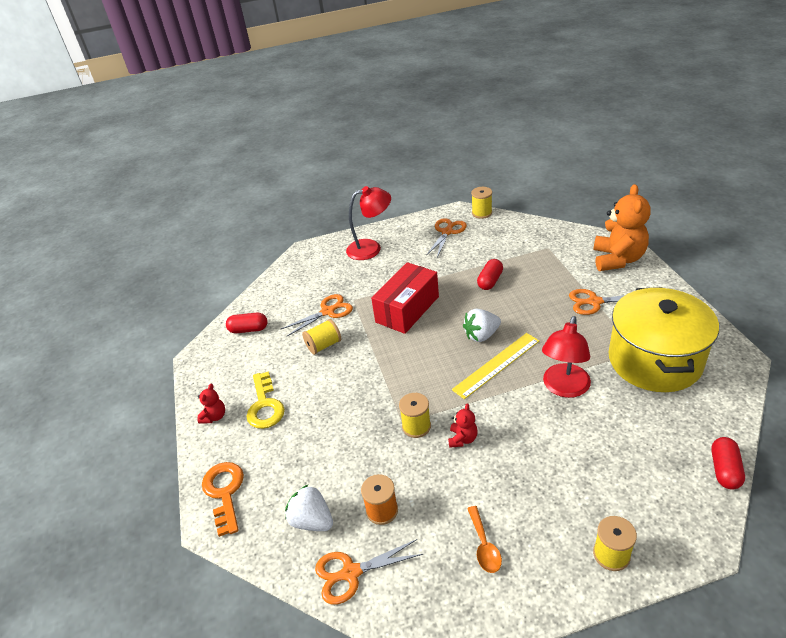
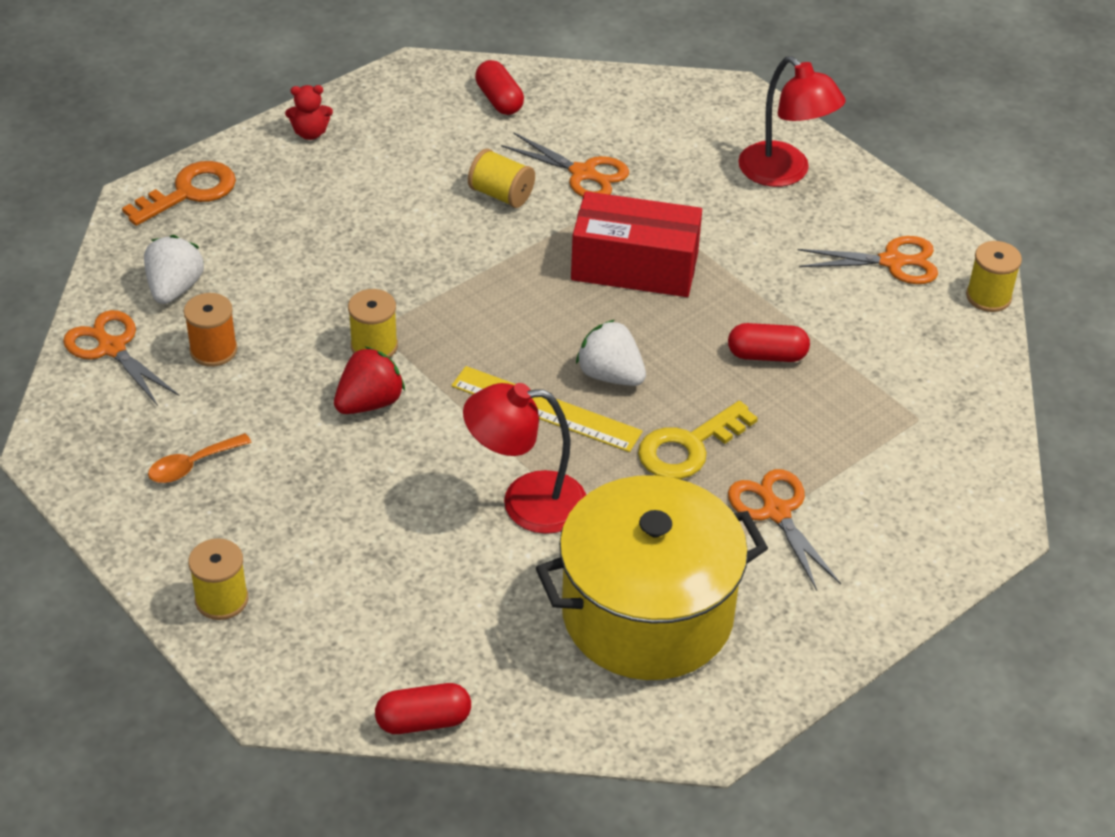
camera: 60 degrees right, 5 degrees up
yellow key [246,371,285,429] -> yellow key moved to [638,401,758,479]
red teddy bear [448,403,478,448] -> red strawberry [334,346,405,414]
orange teddy bear [593,184,650,271] -> none

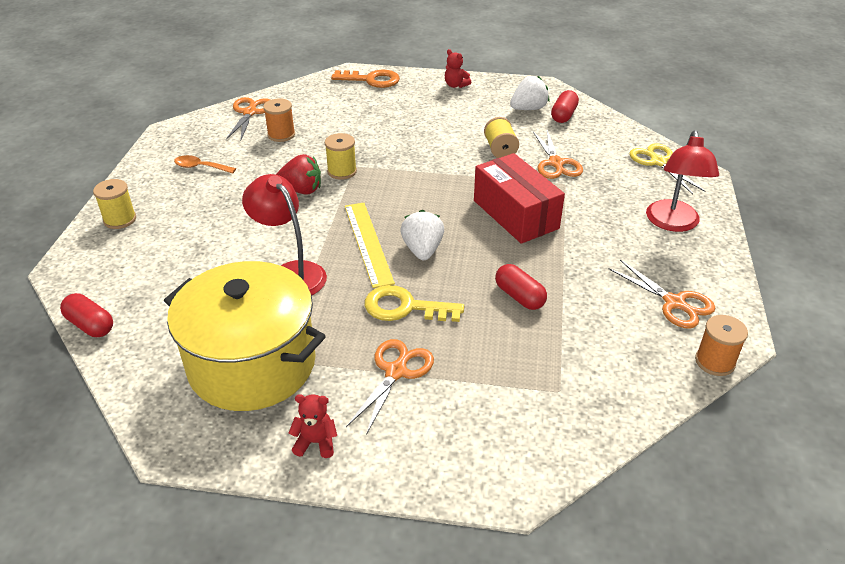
camera: 50 degrees right, 5 degrees down
white strawberry [144,235,204,304] -> white strawberry moved to [510,76,549,110]
yellow spool [966,241,1022,312] -> orange spool [695,315,748,376]
none -> red teddy bear [289,394,337,458]
none -> yellow scissors [629,144,705,194]

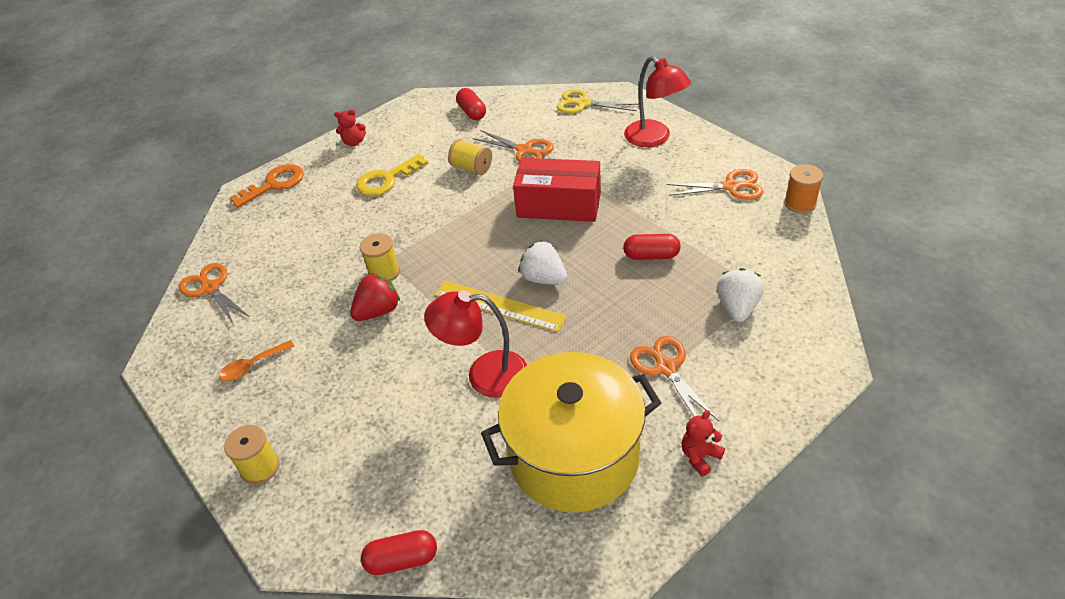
camera: 45 degrees left, 5 degrees up
orange spool [263,98,295,142] -> none
yellow key [365,285,464,322] -> yellow key moved to [356,154,428,196]
white strawberry [510,76,549,110] -> white strawberry moved to [717,268,764,322]

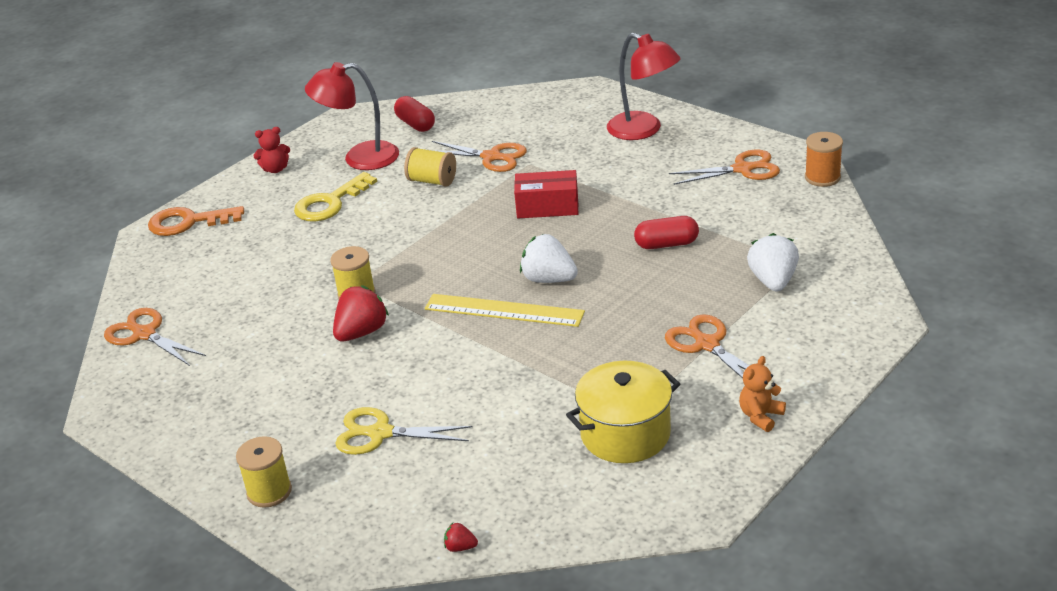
camera: 10 degrees left, 10 degrees down
orange spoon [219,340,295,381] -> none
orange key [230,164,304,208] -> orange key turned 135 degrees counterclockwise [148,206,244,236]
red capsule [361,530,437,575] -> red strawberry [444,523,478,552]
red lamp [424,290,527,398] -> red lamp moved to [305,62,399,170]
yellow pot [481,352,661,513] -> yellow pot [566,361,680,463], size x0.63
red box [513,158,601,222] -> red box [514,170,578,218], size x0.65
yellow scissors [557,89,639,113] -> yellow scissors moved to [335,407,472,455]
red teddy bear [681,410,725,476] -> orange teddy bear [739,356,786,432]

